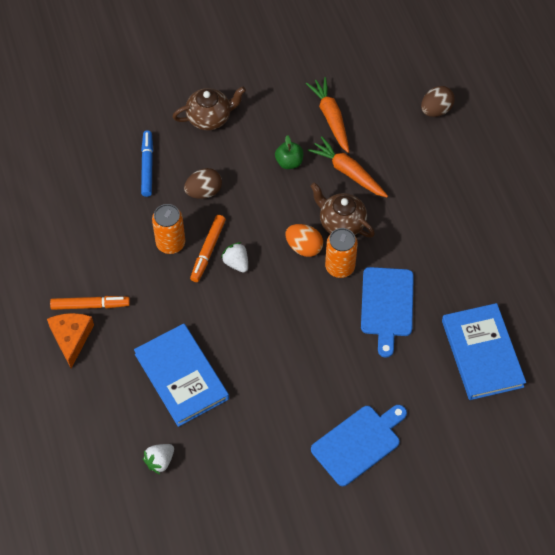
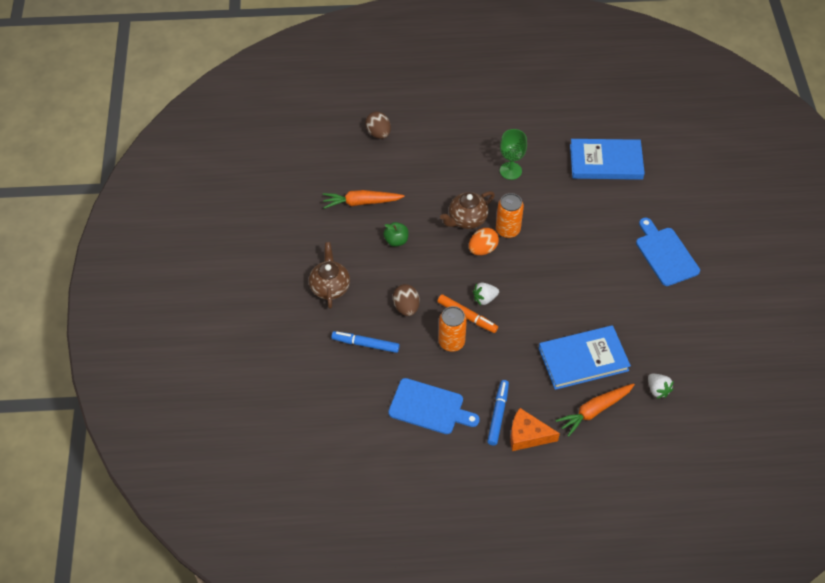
camera: 75 degrees left, 5 degrees down
orange marker [50,296,130,310] -> blue marker [487,380,509,446]
orange carrot [308,136,388,197] -> orange carrot moved to [556,383,635,437]
blue cutting board [361,267,414,358] -> blue cutting board moved to [388,378,480,434]
none -> green goblet [500,129,527,180]

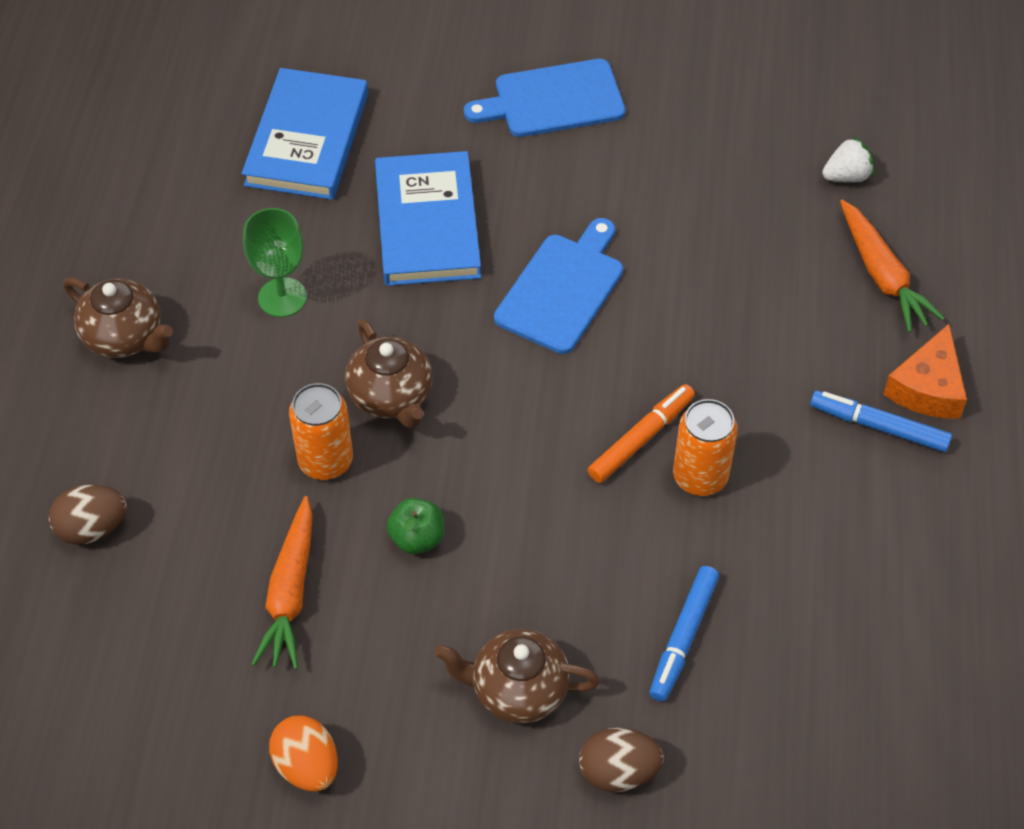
camera: 80 degrees left, 0 degrees up
blue cutting board [388,378,480,434] -> blue cutting board moved to [494,218,623,354]
brown egg [393,284,420,316] -> brown egg moved to [579,728,664,792]
orange egg [469,228,499,255] -> orange egg moved to [269,716,338,792]
white strawberry [473,282,499,306] -> none
orange can [496,193,524,238] -> orange can moved to [289,383,353,480]
blue book [539,325,631,390] -> blue book moved to [375,151,481,286]
none -> brown teapot [63,277,173,358]

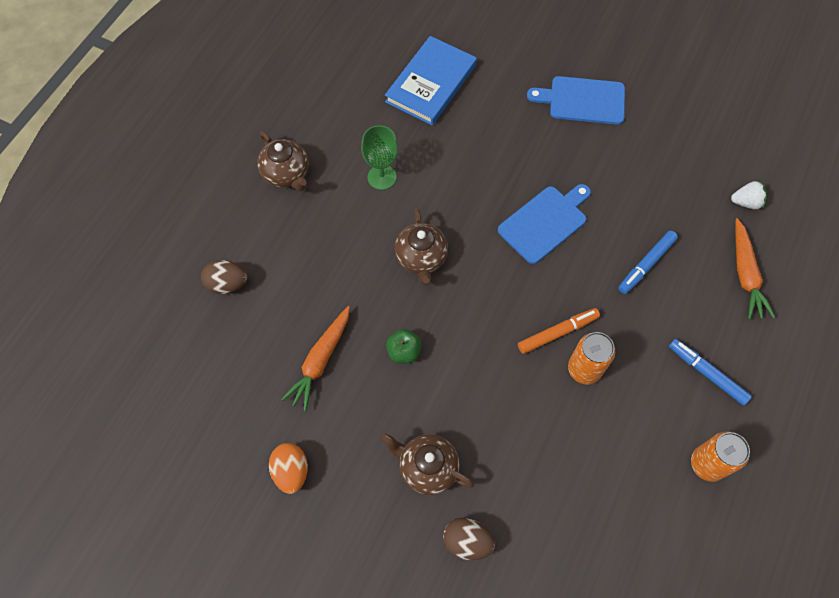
camera: 20 degrees right, 10 degrees up
orange can [289,383,353,480] -> orange can moved to [691,431,750,482]
blue book [375,151,481,286] -> none
blue marker [649,566,719,702] -> blue marker moved to [618,231,678,294]
orange cheese [883,324,967,419] -> none

